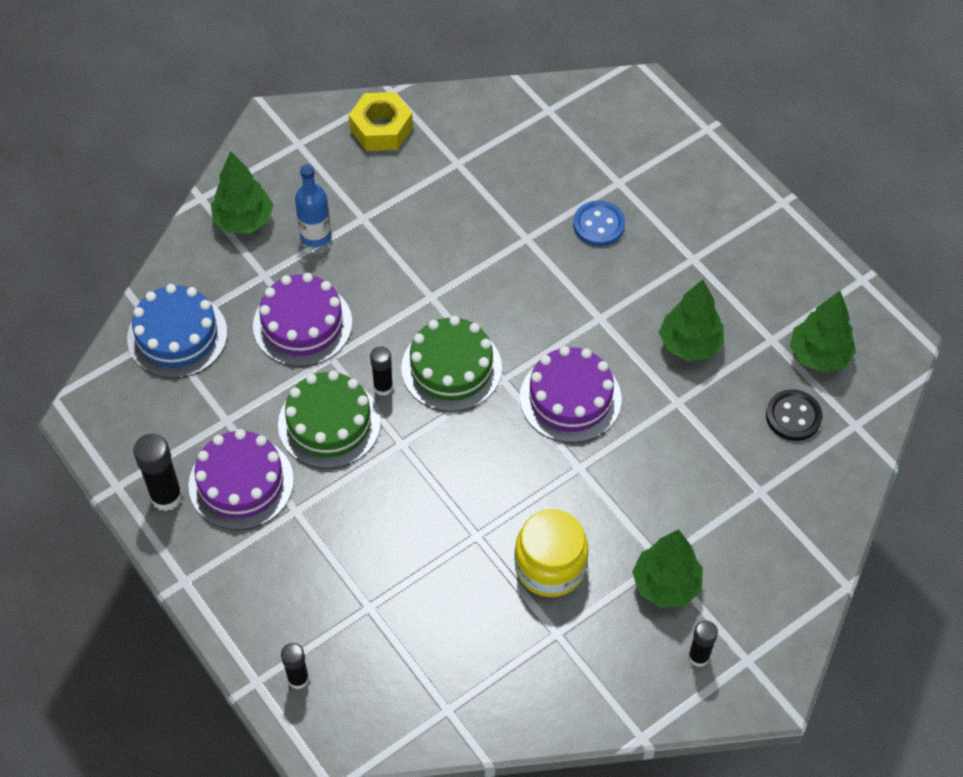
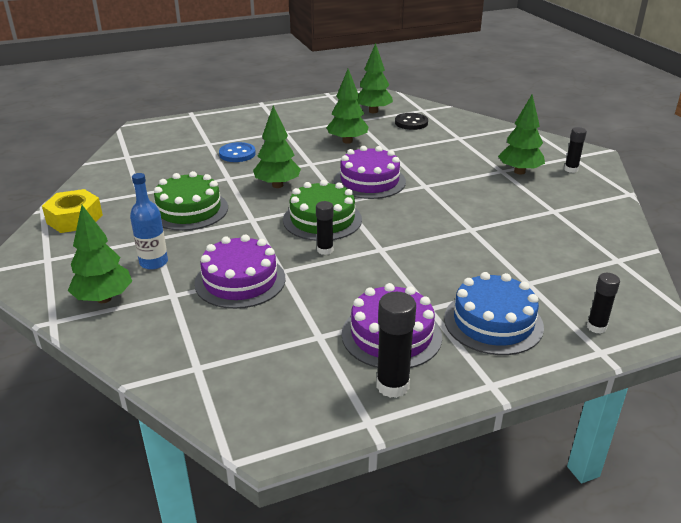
camera: 75 degrees left, 25 degrees down
blue cake [127,284,227,378] -> blue cake moved to [444,272,544,355]
green cake [278,370,381,469] -> green cake moved to [154,171,228,231]
yellow jar [514,509,588,597] -> none
none -> green tree [253,106,301,188]

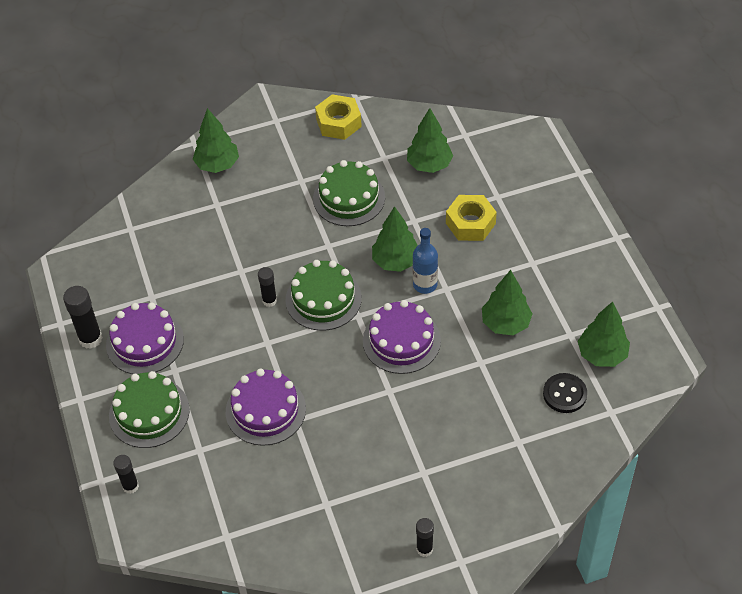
camera: 95 degrees right, 20 degrees up
blue bottle [130,173,168,270] -> blue bottle moved to [413,228,438,294]
purple cake [194,235,286,309] -> purple cake moved to [226,369,306,446]
blue button [219,142,256,162] -> yellow nut [446,195,497,241]
blue cake [444,272,544,355] -> green cake [109,371,190,448]
green tree [498,95,545,174] -> green tree moved to [407,108,453,173]

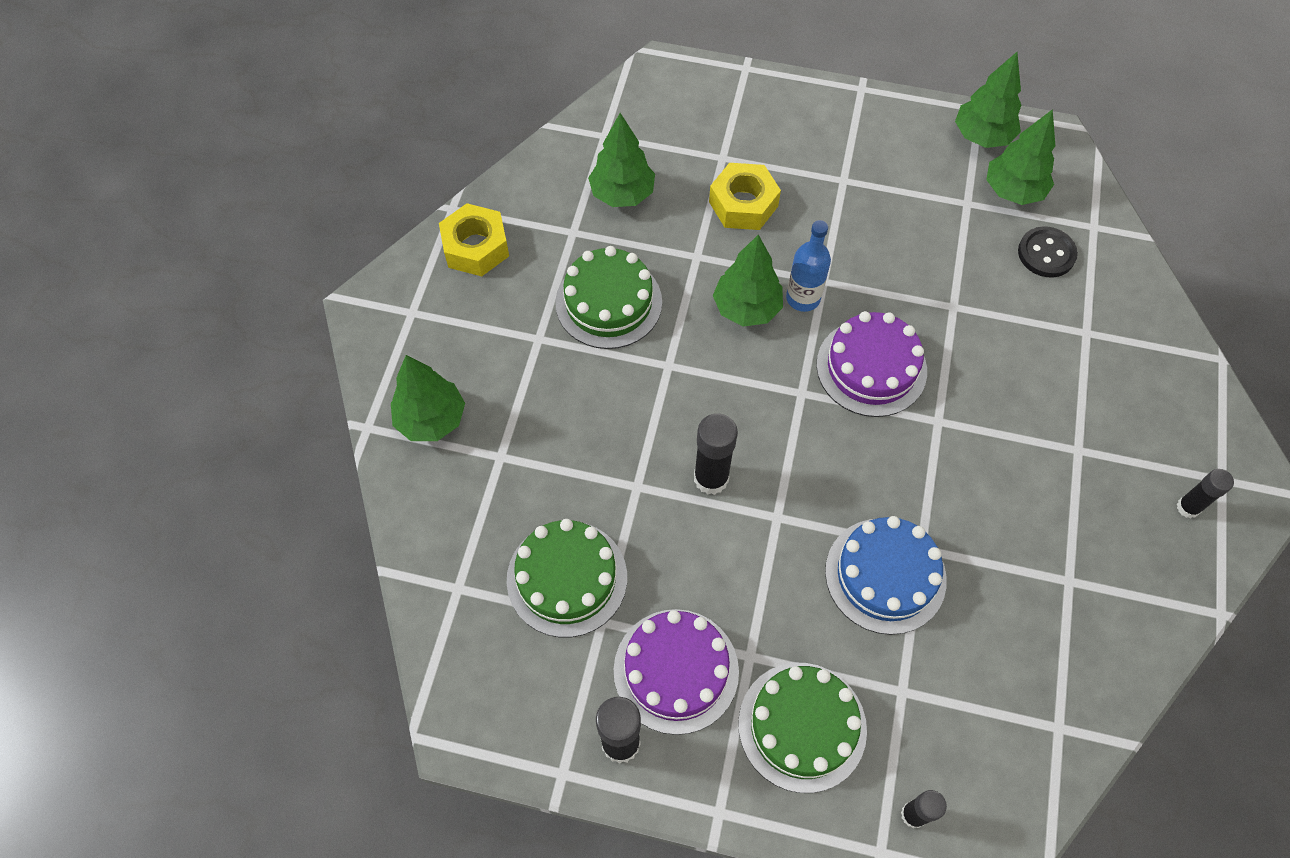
camera: 60 degrees left, 10 degrees up
purple cake [226,369,306,446] -> blue cake [825,516,947,635]
black glue stick [258,267,277,307] -> black glue stick [694,413,738,495], size x1.57
green cake [285,260,362,331] -> green cake moved to [507,519,627,637]
green tree [482,270,533,335] -> green tree moved to [955,52,1021,148]

